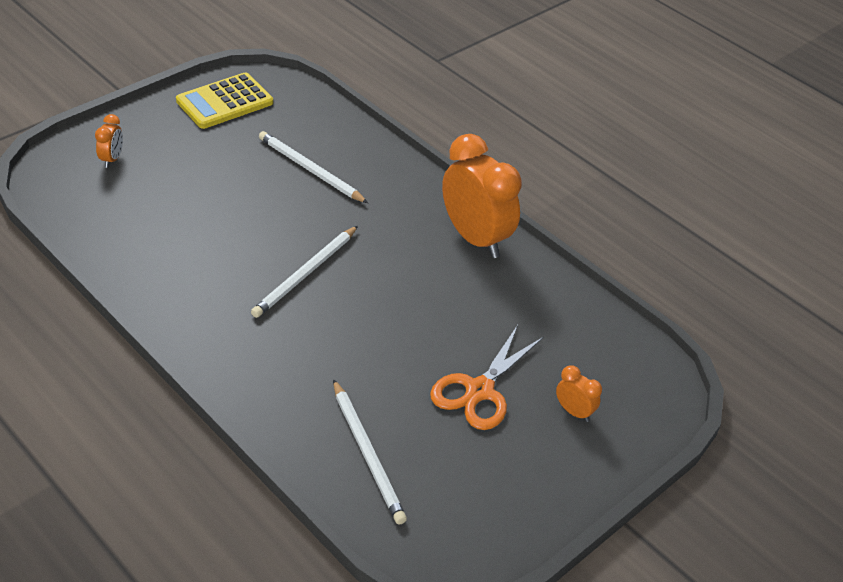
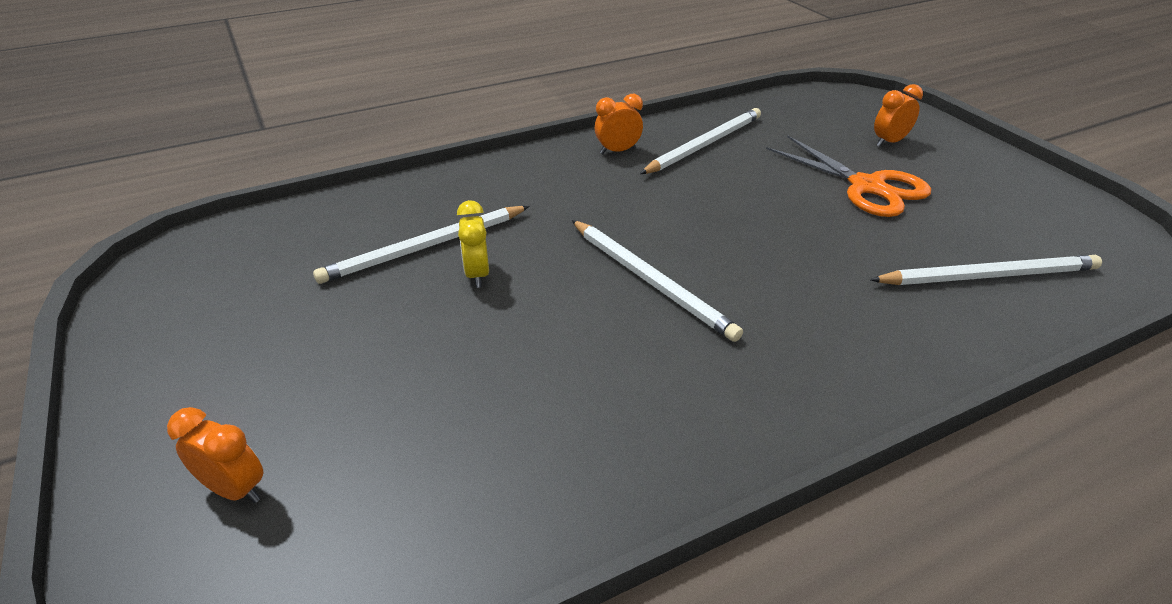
camera: 70 degrees left, 5 degrees down
yellow calculator [176,73,273,129] -> none
orange clock [442,134,522,258] -> orange clock [595,94,643,154], size x0.44
none -> yellow clock [457,200,489,288]
none -> white pencil [640,108,761,174]

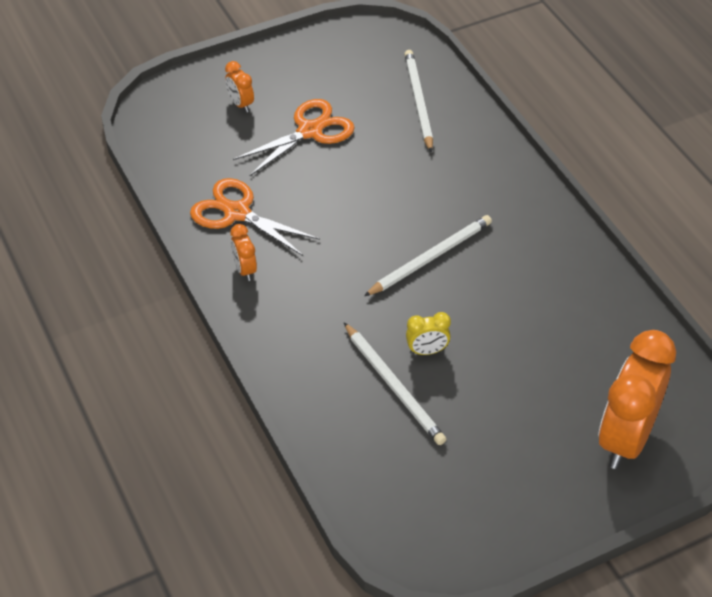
camera: 90 degrees left, 10 degrees up
orange clock [167,407,263,503] -> orange clock [598,330,676,469], size x2.27
white pencil [640,108,761,174] -> orange scissors [190,178,320,257]

